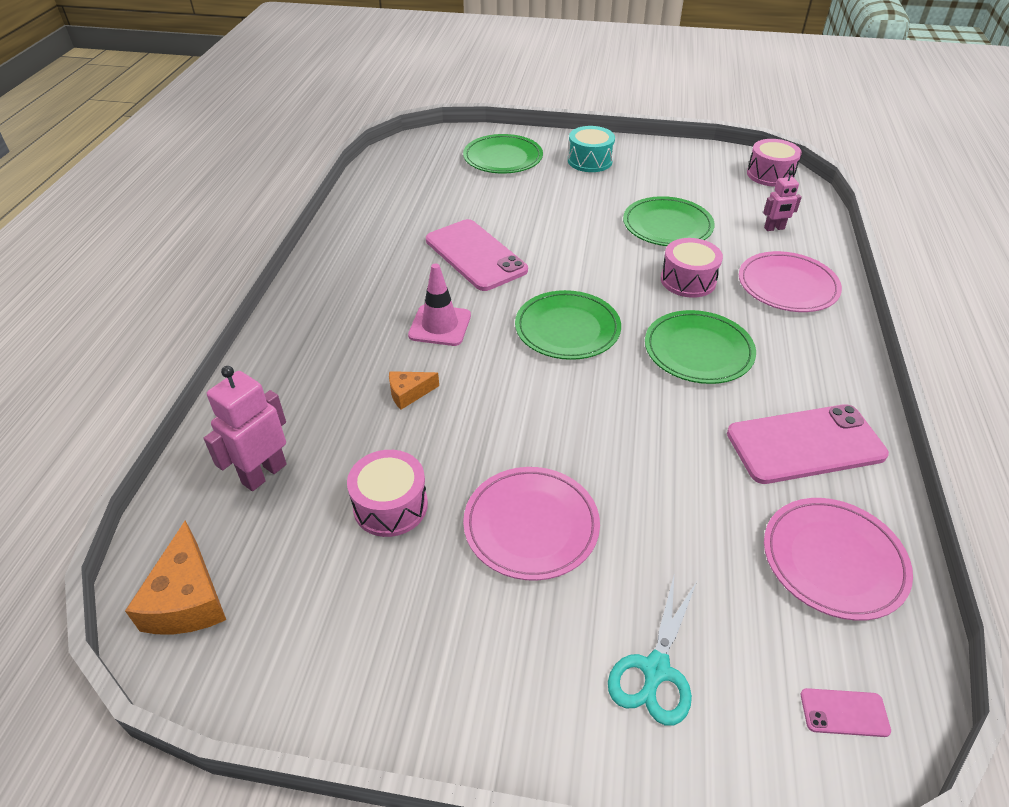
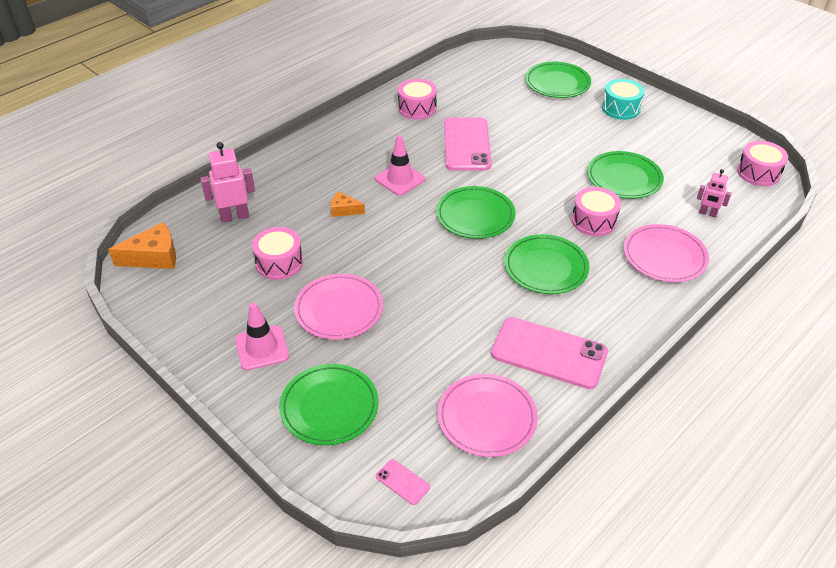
camera: 35 degrees right, 0 degrees up
orange cheese [125,521,226,634] -> orange cheese turned 135 degrees counterclockwise [108,222,176,269]
turquoise scissors [608,576,697,726] -> green plate [279,364,379,445]
none -> pink traffic cone [235,302,289,371]
none -> pink drum [398,79,437,120]

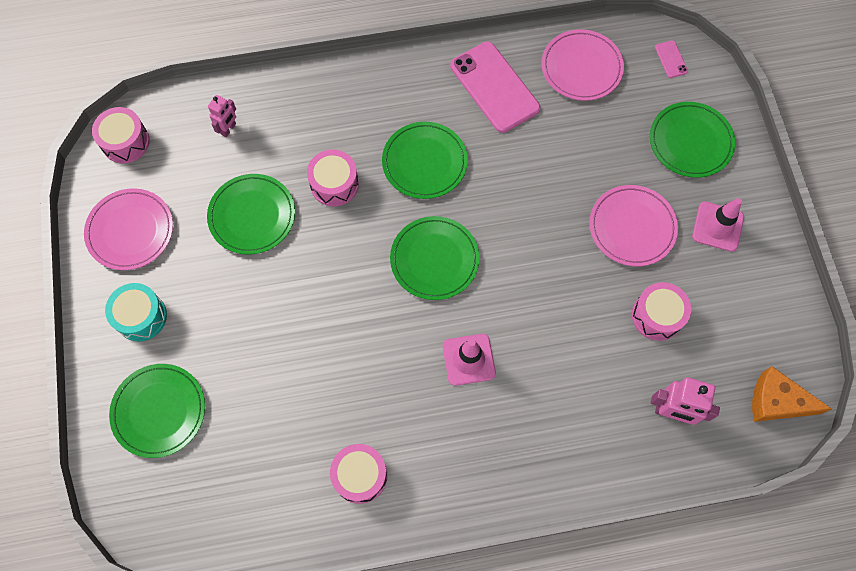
camera: 145 degrees left, 25 degrees up
orange cheese [331,191,365,217] -> none
pink phone [444,117,491,171] -> none
pink plate [624,224,709,282] -> pink plate moved to [84,188,173,270]
pink robot [697,169,731,217] -> pink robot turned 60 degrees clockwise [208,95,236,137]

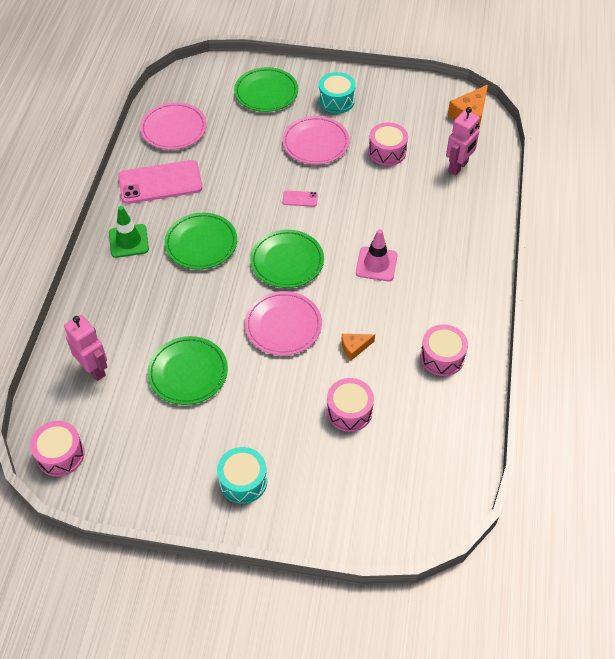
camera: 70 degrees left, 15 degrees down
pink plate [84,188,173,270] -> pink plate moved to [245,291,322,355]
green plate [109,364,205,458] -> none
pink robot [208,95,236,137] -> pink robot [64,315,107,381], size x1.64
pink drum [307,150,359,206] -> pink drum moved to [327,378,374,432]
pink phone [655,40,688,78] -> pink phone moved to [283,191,318,207]
pink traffic cone [692,198,744,252] -> turquoise drum [319,72,356,113]
none -> green traffic cone [109,206,149,258]
none -> orange cheese [341,334,375,360]

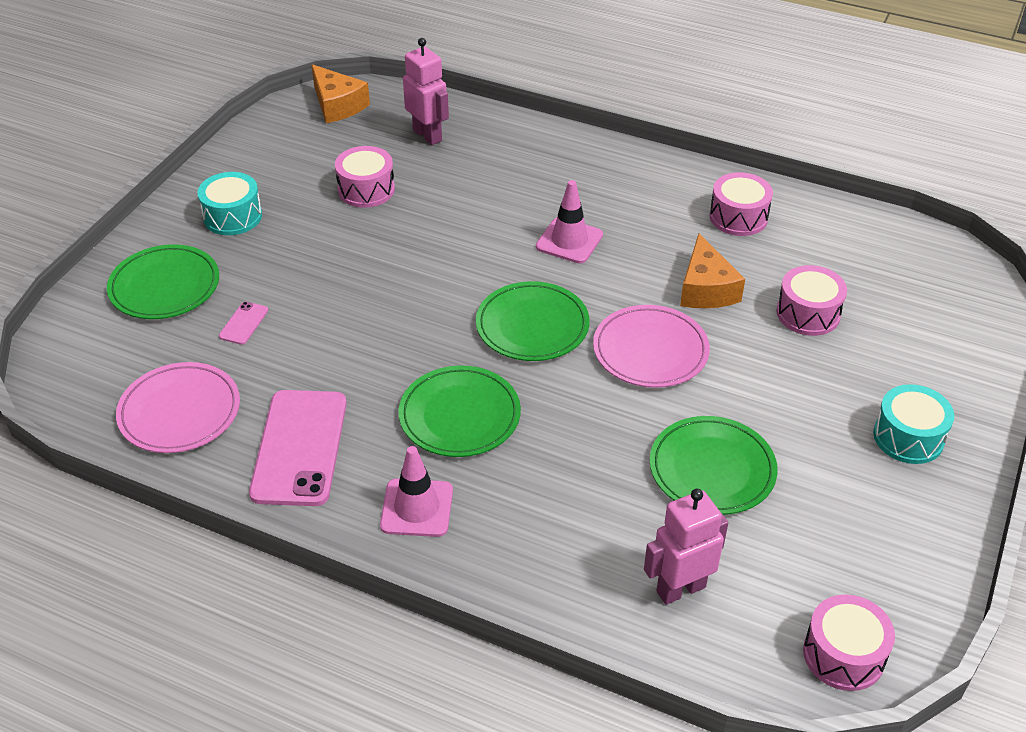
camera: 75 degrees left, 10 degrees down
green traffic cone [109,206,149,258] -> pink traffic cone [380,446,453,537]
pink plate [282,116,349,164] -> none
pink phone [283,191,318,207] -> pink phone moved to [219,302,268,345]
orange cheese [341,334,375,360] -> orange cheese [680,233,745,308], size x1.71

